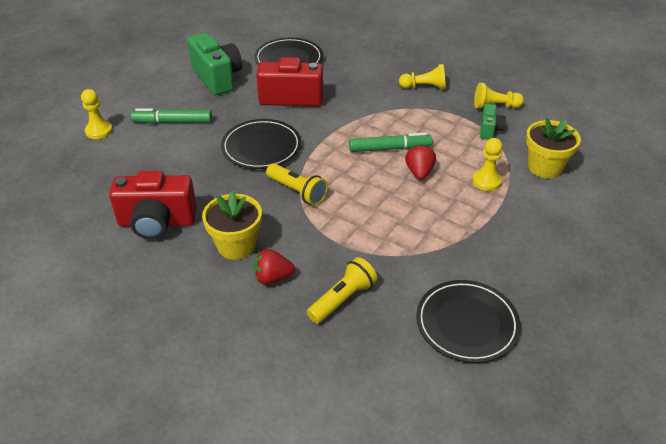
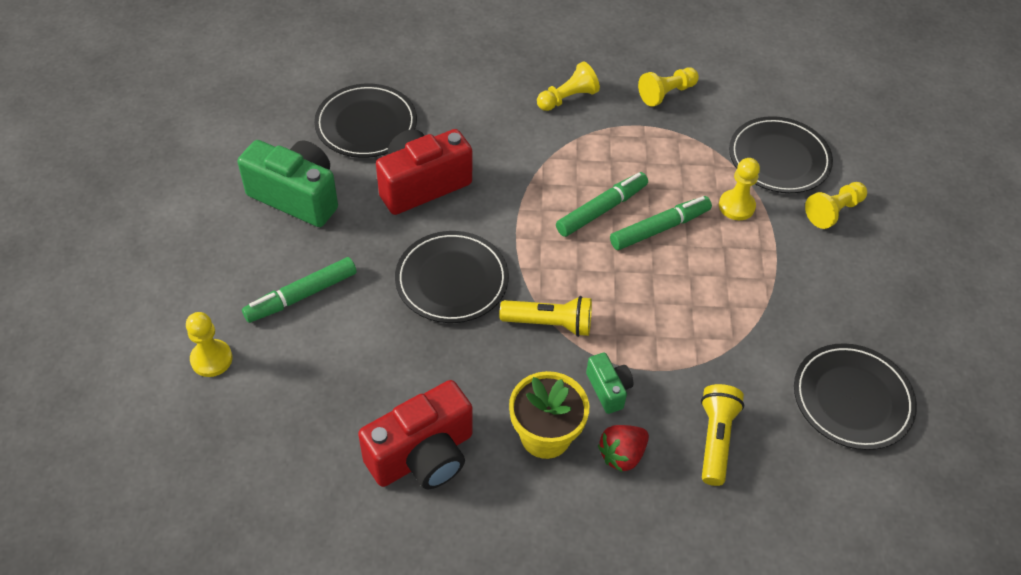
camera: 35 degrees left, 10 degrees up
red strawberry [405,145,436,180] -> green marker [610,196,712,250]
green camera [480,104,506,140] -> green camera moved to [586,353,633,414]
yellow flower pot [526,117,581,179] -> black plate [729,116,833,193]
none -> yellow pawn [805,182,867,229]

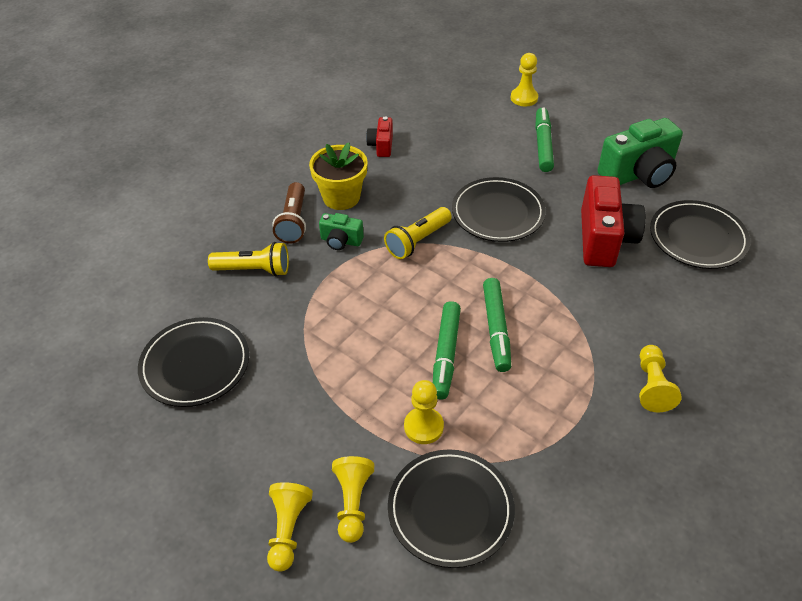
camera: 130 degrees right, 5 degrees down
red camera [358,380,473,489] -> red camera [366,116,393,157], size x0.51
red strawberry [598,425,649,472] -> brown flashlight [273,182,306,244]
yellow pawn [638,68,699,107] -> yellow pawn moved to [267,482,313,571]
yellow flashlight [701,384,744,486] -> yellow flashlight turned 45 degrees counterclockwise [208,242,289,277]

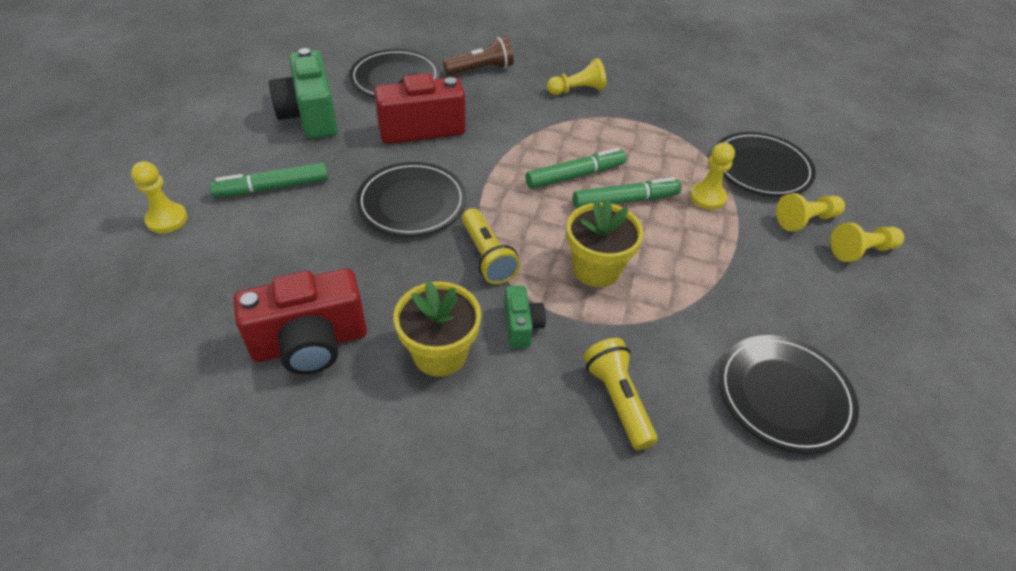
camera: 115 degrees left, 0 degrees up
brown flashlight [273,182,306,244] -> brown flashlight moved to [443,37,514,75]
red camera [366,116,393,157] -> red camera [234,269,367,375], size x1.97
yellow flashlight [384,207,452,259] -> yellow flashlight turned 45 degrees clockwise [462,208,520,284]
green camera [598,118,683,188] -> green camera turned 150 degrees counterclockwise [269,48,338,139]
none -> yellow flower pot [566,199,644,287]

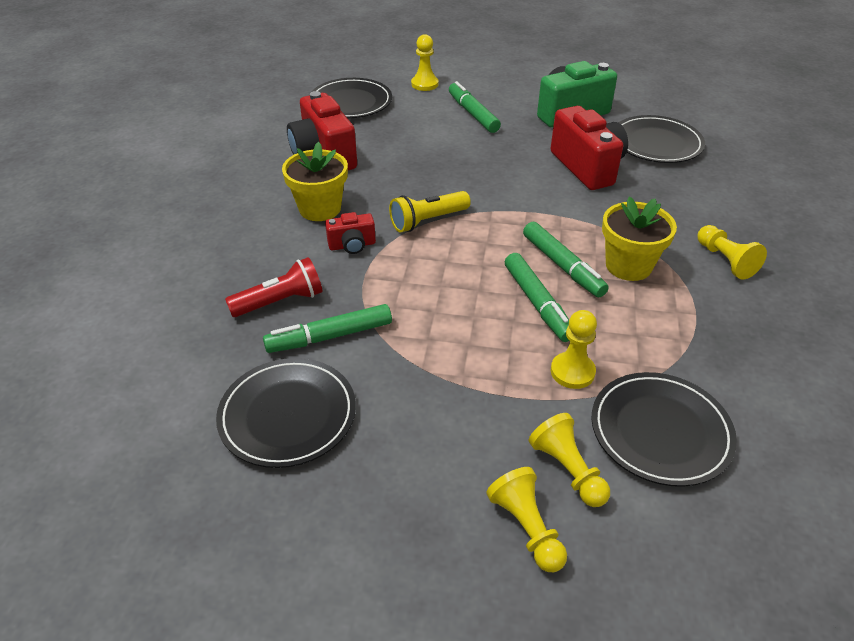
camera: 85 degrees right, 5 degrees down
black plate [356,162,466,236] -> black plate moved to [311,78,392,118]
brown flashlight [443,37,514,75] -> none
green camera [504,285,546,348] -> red camera [325,212,376,254]
yellow flower pot [566,199,644,287] -> yellow flower pot moved to [602,197,677,281]
yellow flashlight [583,338,658,450] -> red flashlight [225,257,323,317]
none -> green marker [263,304,392,353]

